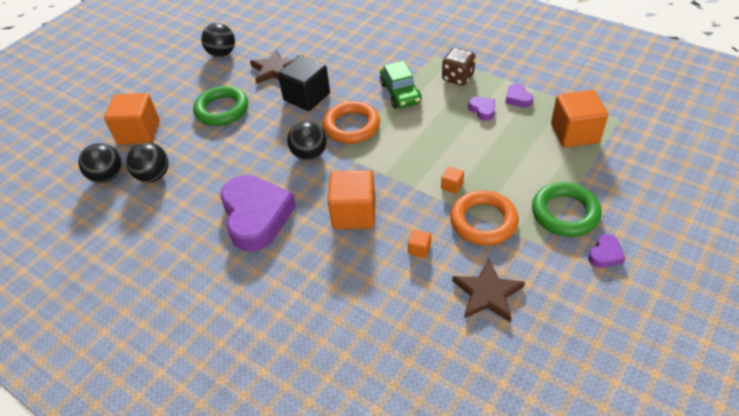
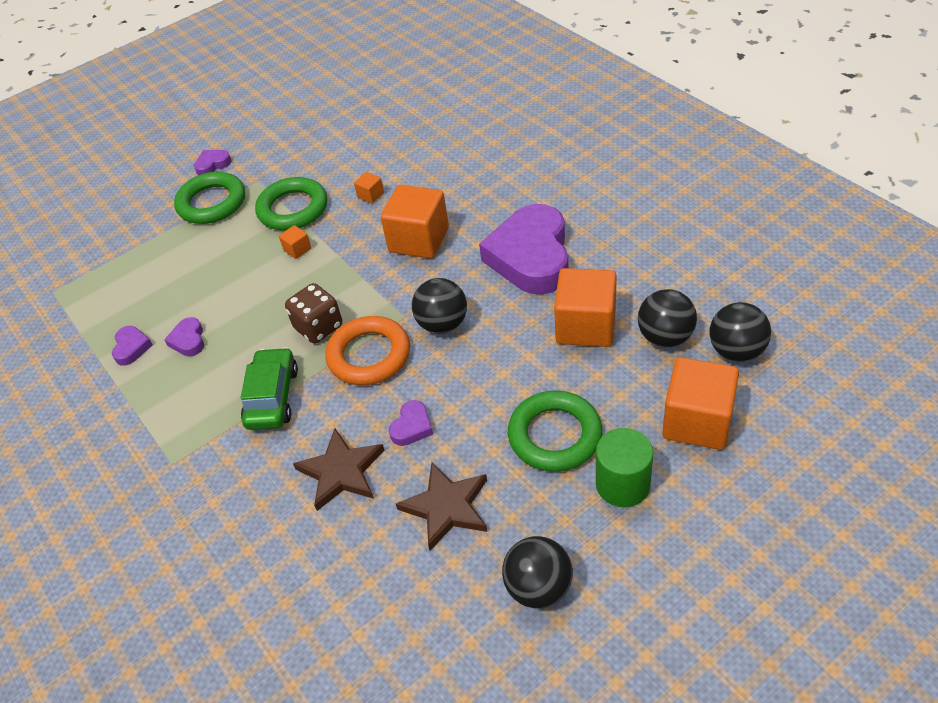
camera: 160 degrees left, 0 degrees up
black cube [278,55,330,111] -> purple heart [389,400,433,446]
brown dice [442,48,476,86] -> brown dice moved to [285,283,342,344]
orange ring [450,190,519,245] -> green ring [255,177,327,231]
brown star [452,259,525,322] -> brown star moved to [293,428,385,511]
orange cube [551,90,608,148] -> orange cube moved to [554,268,617,347]
none -> green cylinder [596,428,653,507]

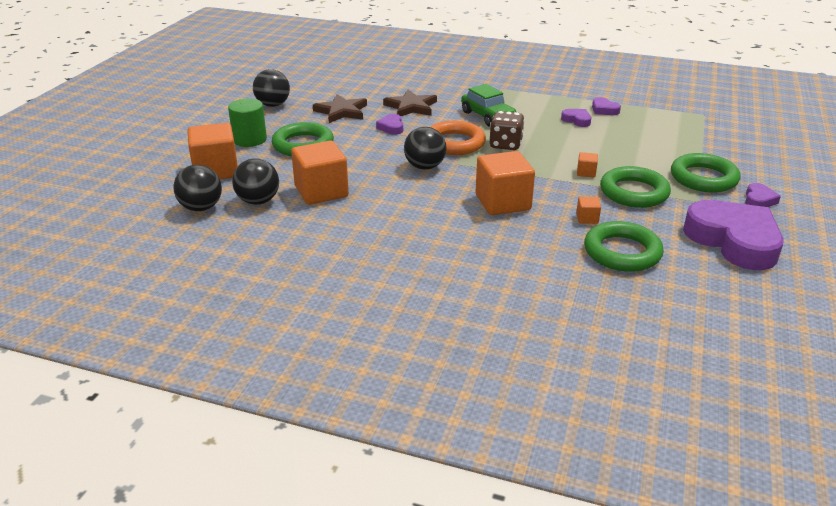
camera: 140 degrees right, 15 degrees down
purple heart [479,204,568,295] -> purple heart moved to [683,200,784,270]
none -> green ring [584,221,664,272]

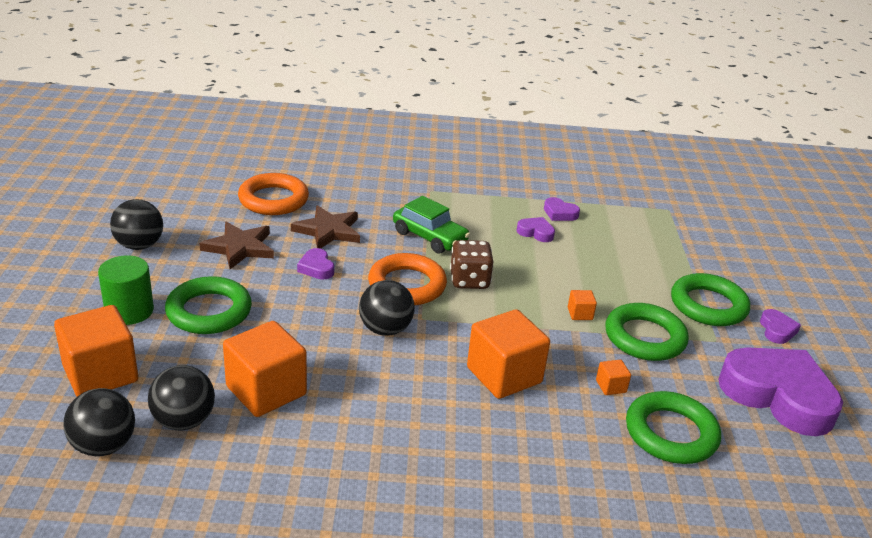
camera: 20 degrees left, 0 degrees up
none -> orange ring [238,173,309,215]

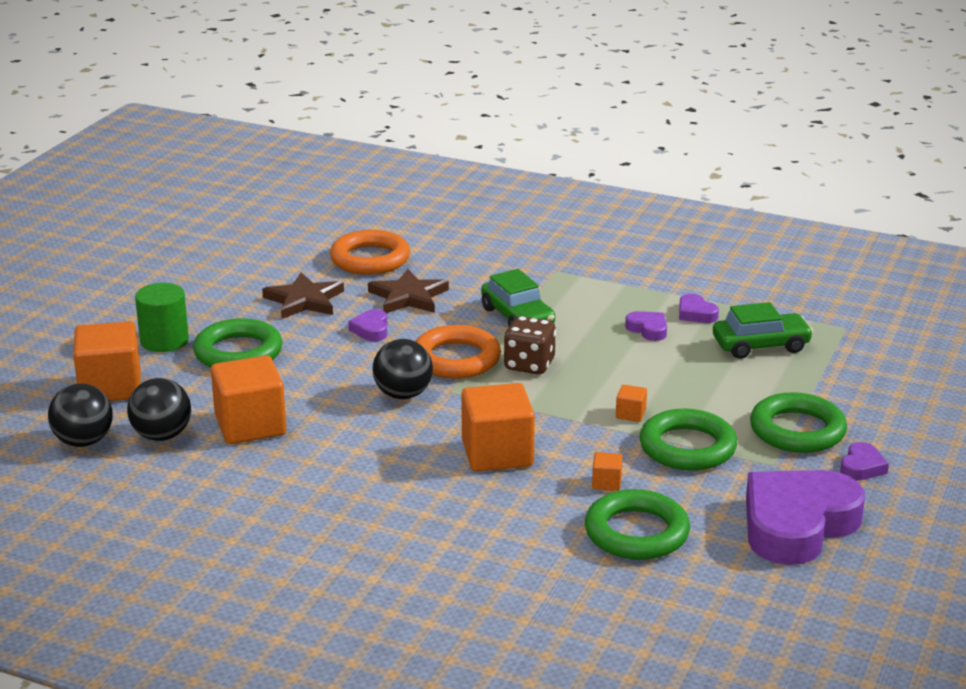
camera: 25 degrees right, 5 degrees down
black ball [110,199,163,250] -> none
purple heart [718,347,843,436] -> purple heart turned 105 degrees counterclockwise [746,470,865,565]
none -> green car [713,302,813,359]

